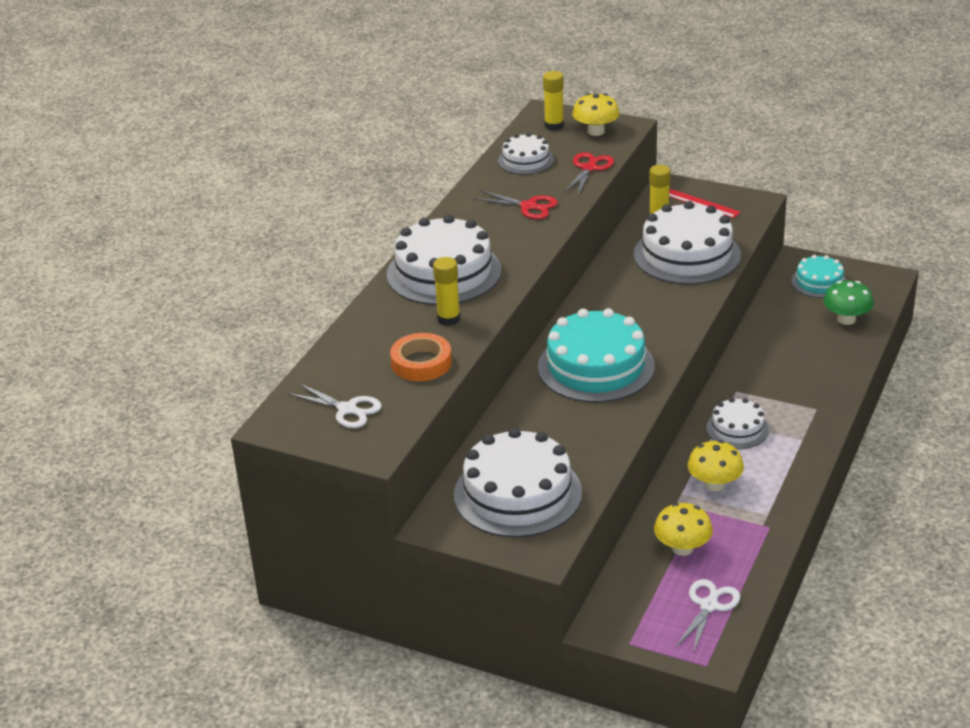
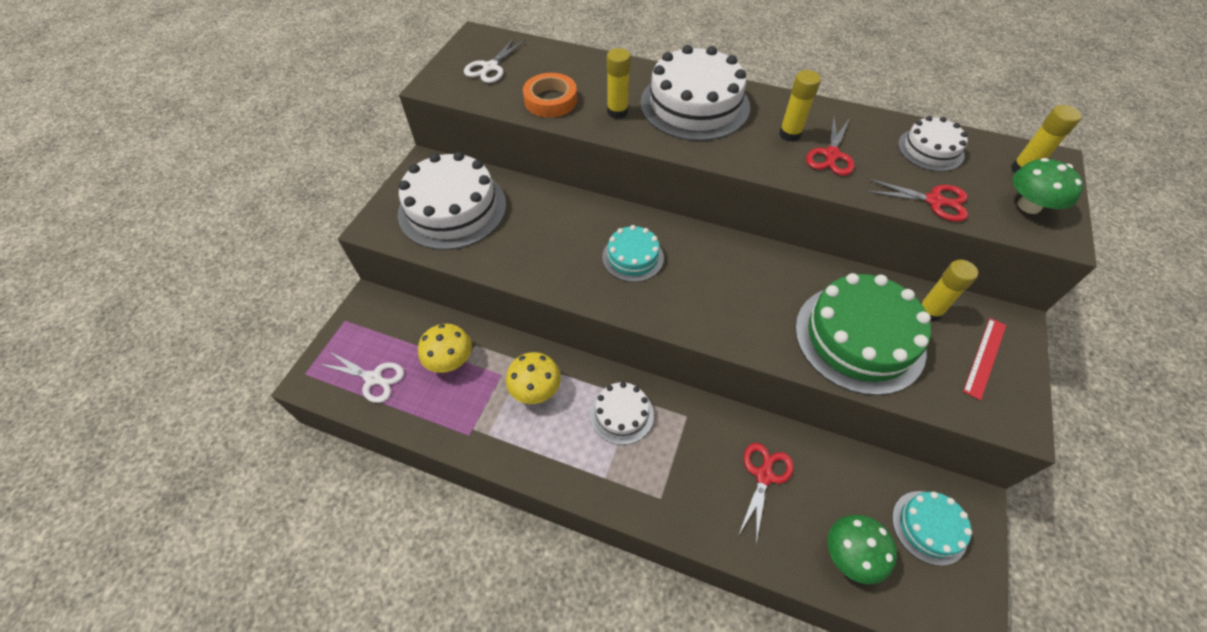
camera: 85 degrees right, 20 degrees up
turquoise cake [538,308,655,403] -> turquoise cake [603,225,664,282], size x0.54
yellow mushroom [572,93,620,136] -> green mushroom [1013,158,1083,214]
white cake [633,201,741,285] -> green cake [795,273,931,395]
none -> red scissors [738,443,794,543]
none -> yellow glue stick [779,70,821,142]

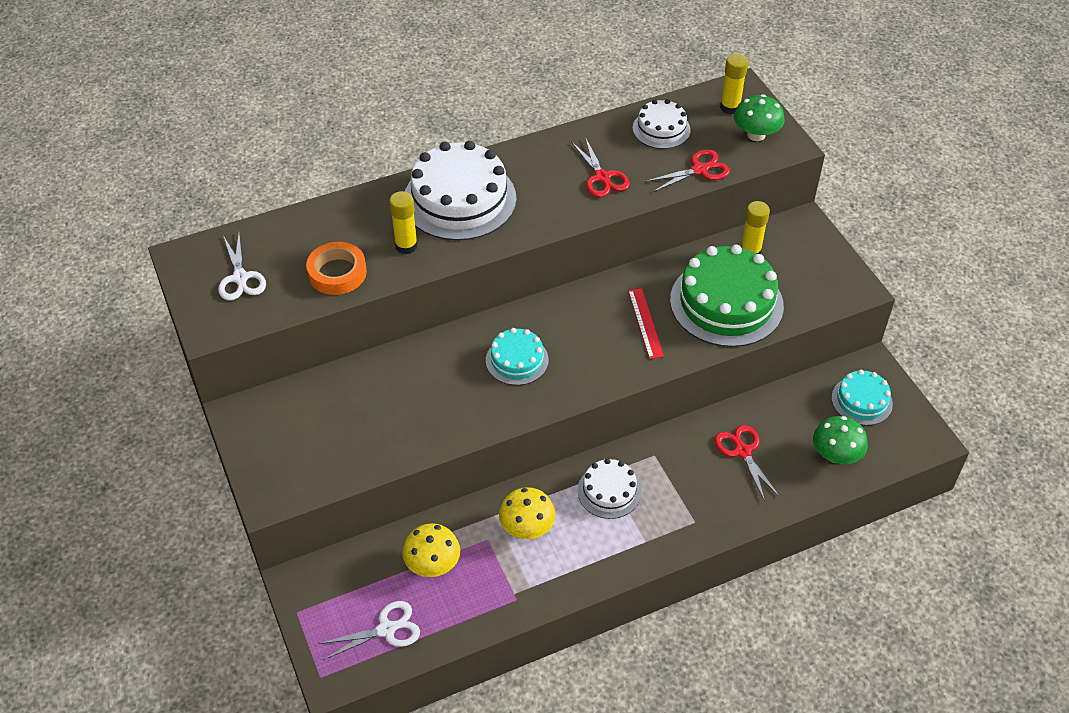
camera: 45 degrees left, 5 degrees down
white cake [398,152,506,250] -> none
yellow glue stick [779,70,821,142] -> none
red ruler [963,318,1006,400] -> red ruler moved to [628,288,664,359]

